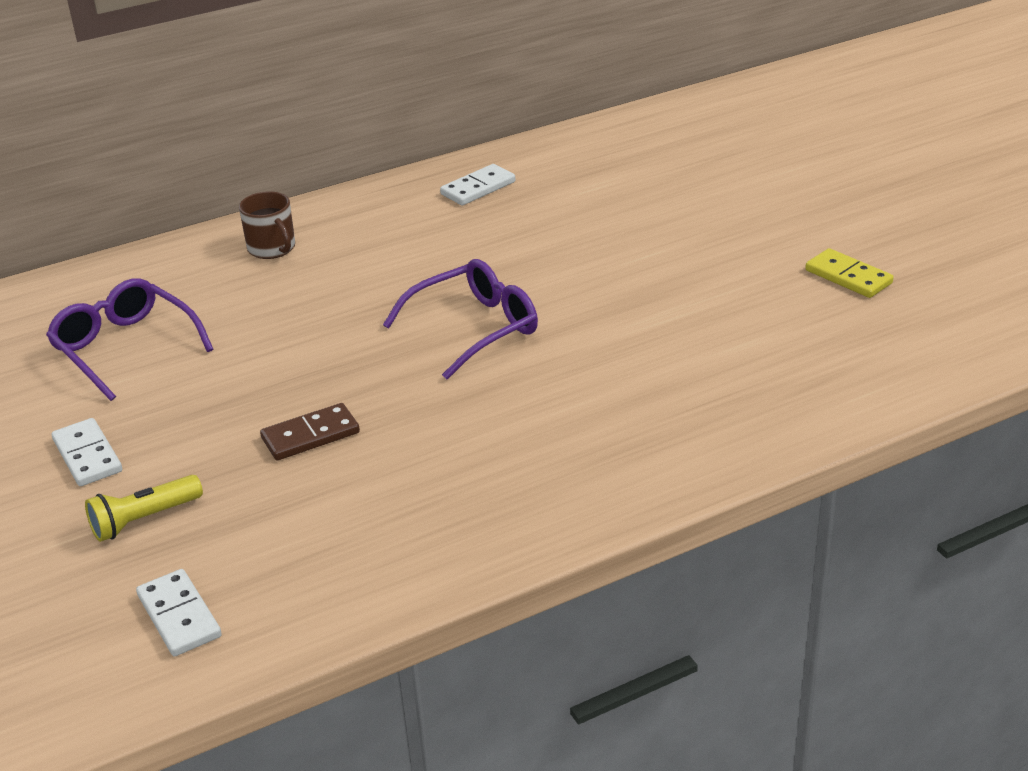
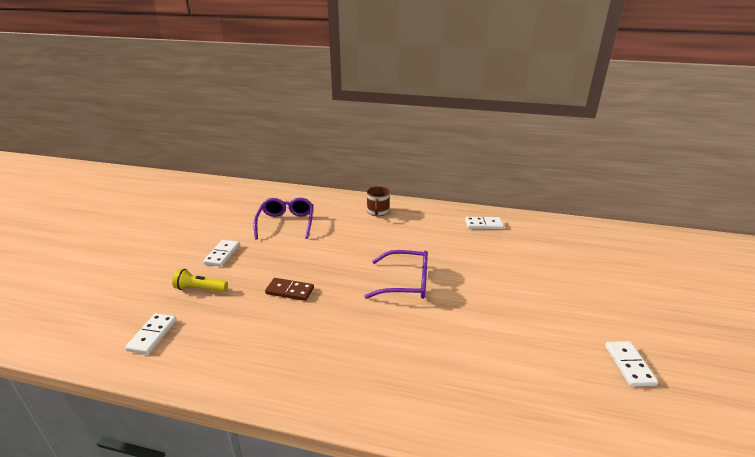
camera: 40 degrees right, 5 degrees down
yellow domino [805,248,894,298] -> white domino [605,341,658,386]

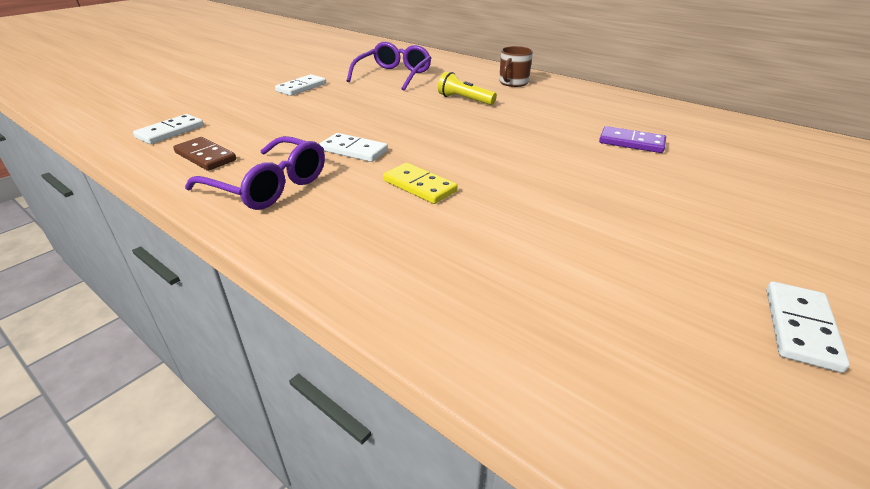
camera: 25 degrees right, 5 degrees up
yellow flashlight [172,269,228,292] -> yellow flashlight moved to [438,71,497,105]
brown domino [265,278,314,301] -> brown domino moved to [173,137,236,171]
purple glasses [364,250,428,299] -> purple glasses moved to [185,136,325,210]
white domino [465,217,504,229] -> white domino moved to [319,133,388,162]
none -> yellow domino [383,163,458,204]
none -> purple domino [599,126,666,153]

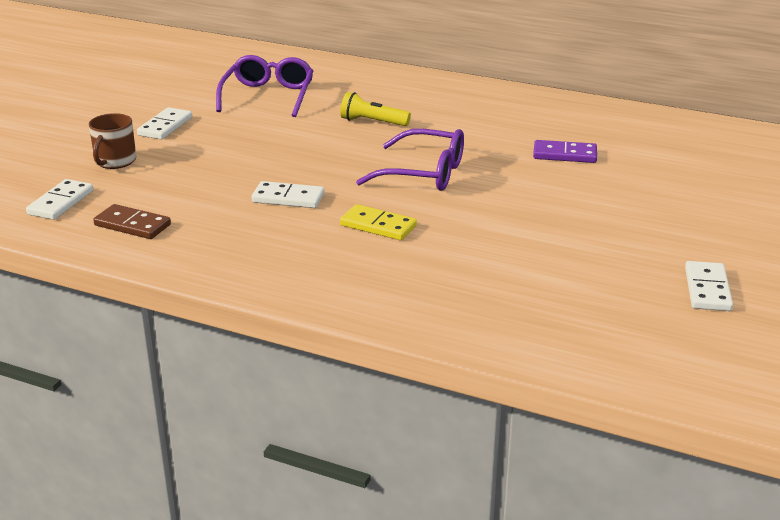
camera: 15 degrees left, 5 degrees down
purple glasses [185,136,325,210] -> purple glasses moved to [356,129,464,191]
brown mug [499,46,533,87] -> brown mug moved to [89,113,136,169]

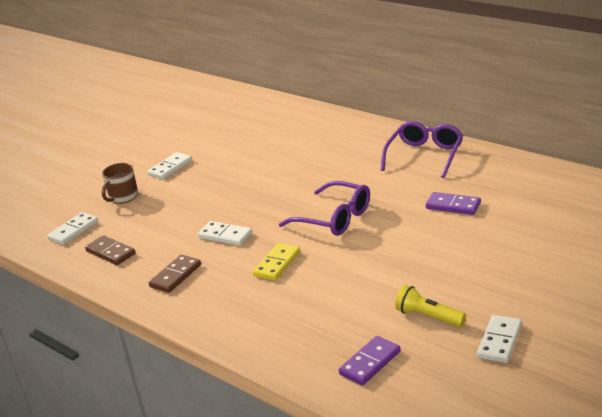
camera: 20 degrees right, 0 degrees up
purple glasses [216,55,313,117] -> purple glasses moved to [381,121,463,178]
yellow flashlight [340,92,411,126] -> yellow flashlight moved to [395,285,466,327]
yellow domino [340,204,417,240] -> yellow domino turned 75 degrees clockwise [253,243,300,281]
none -> brown domino [149,255,201,293]
none -> purple domino [339,336,401,386]

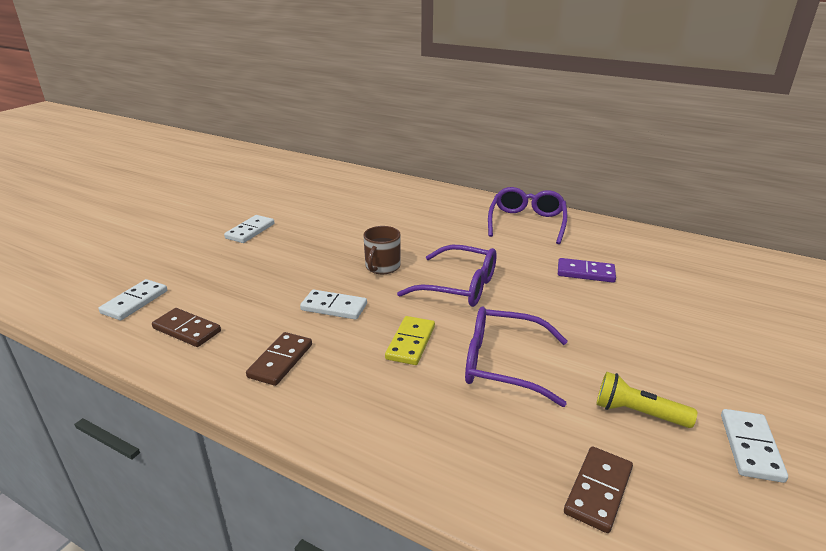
camera: 15 degrees left, 0 degrees up
brown mug [102,163,138,204] -> brown mug moved to [363,226,401,274]
purple domino [339,336,401,386] -> brown domino [564,446,633,533]
none -> purple glasses [465,307,568,407]

